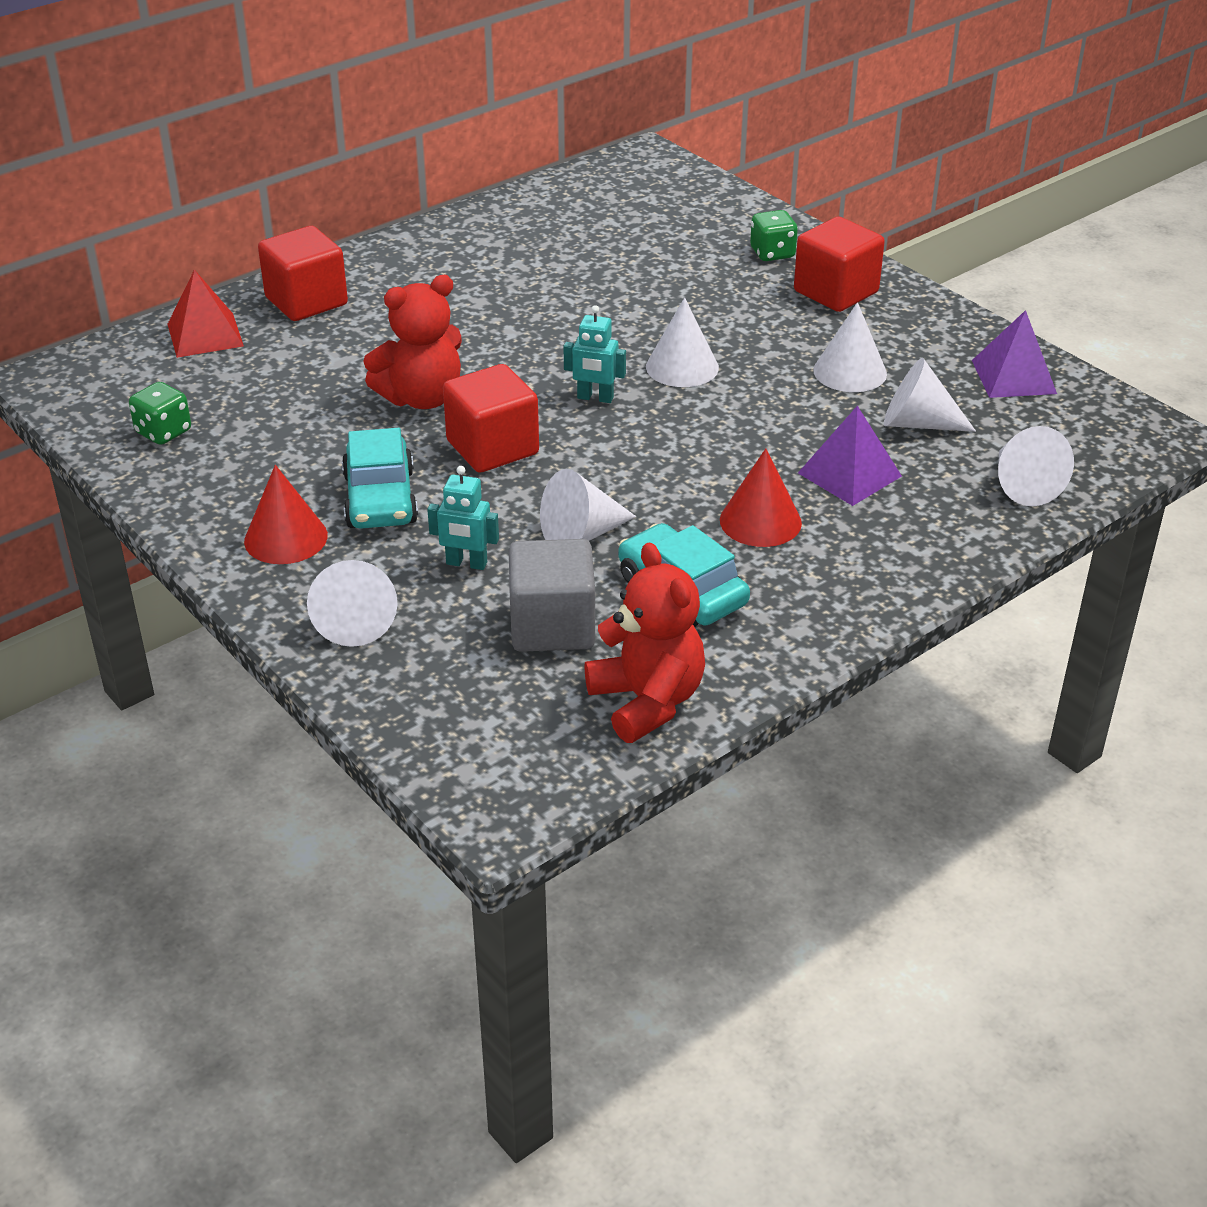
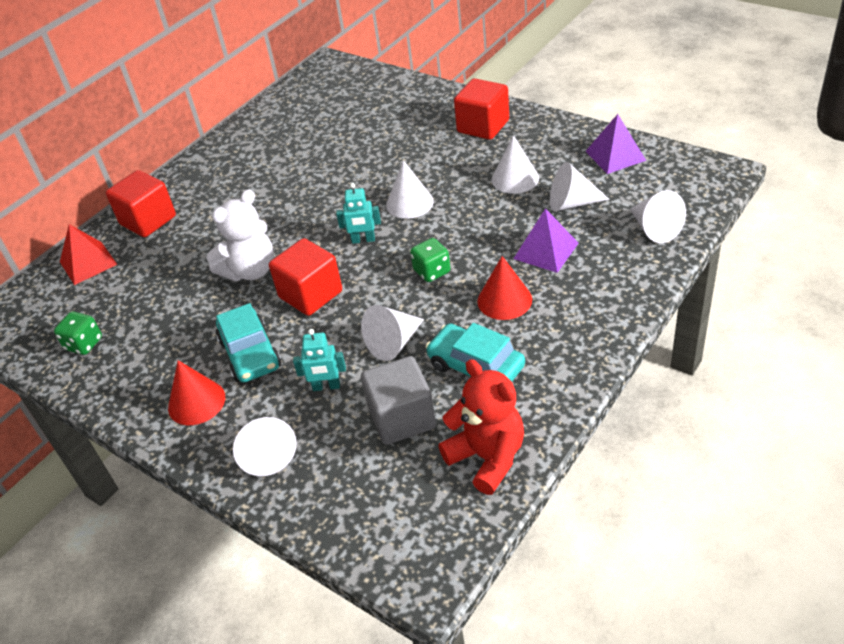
camera: 10 degrees left, 5 degrees up
red teddy bear [363,275,462,409] -> white teddy bear [206,189,274,281]
green dice [750,210,798,261] -> green dice moved to [410,238,450,282]

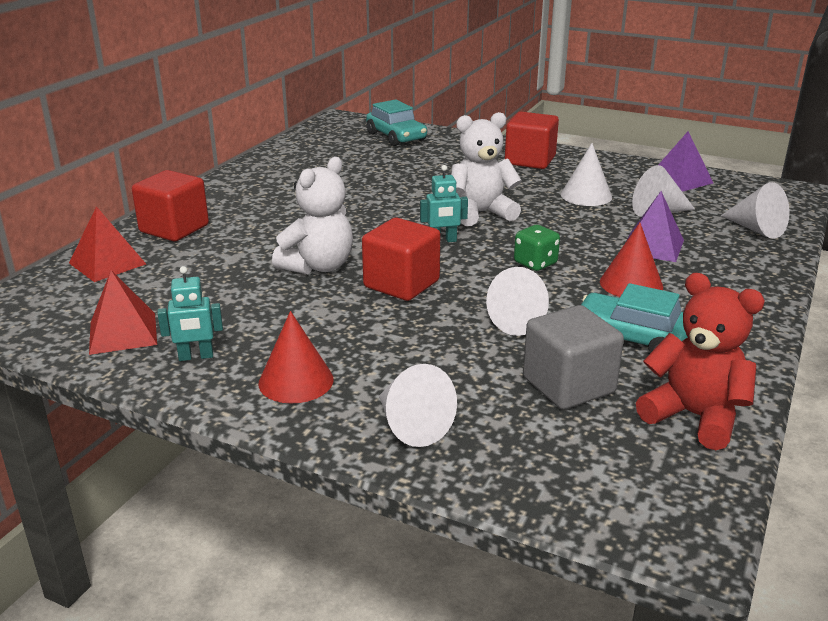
camera: 15 degrees left, 15 degrees down
green dice [54,312,102,355] -> red pyramid [89,270,157,355]
turquoise car [216,303,281,382] -> turquoise car moved to [366,100,427,146]
turquoise robot [293,329,346,391] -> turquoise robot moved to [157,266,223,361]
white cone [386,160,434,219] -> white teddy bear [451,112,522,226]

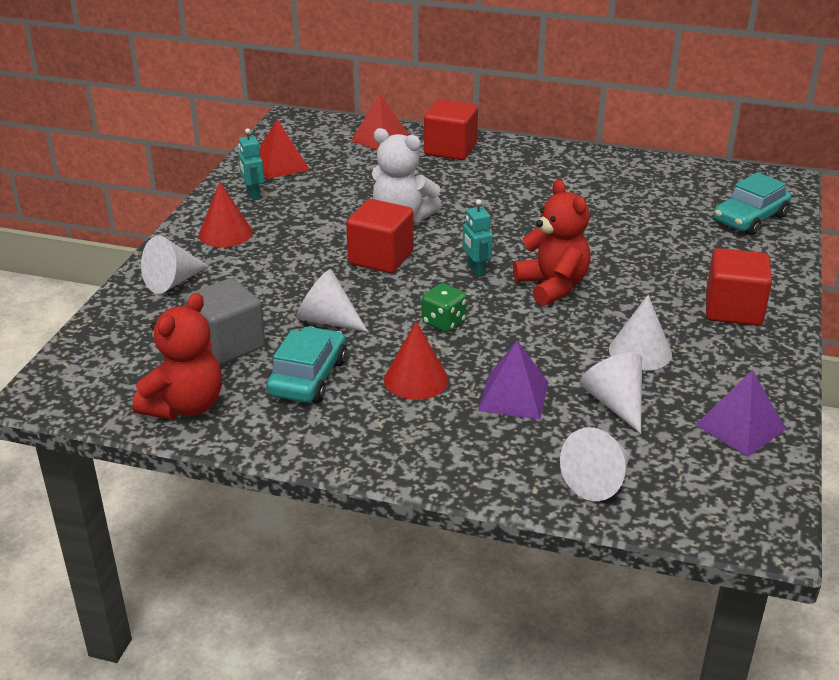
camera: 80 degrees right, 5 degrees up
white teddy bear [451,112,522,226] -> red teddy bear [513,179,591,306]

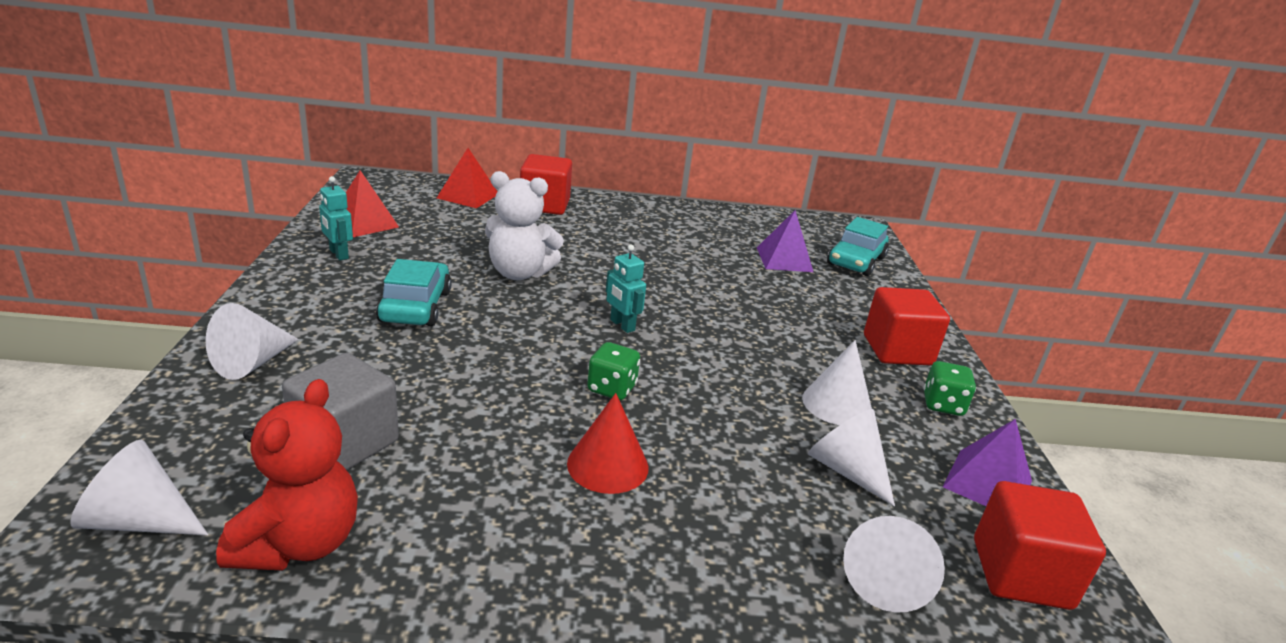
camera: 20 degrees left, 5 degrees down
red cone [199,182,253,247] -> none
turquoise car [266,326,347,403] -> turquoise car moved to [376,259,452,326]
white cone [296,269,368,332] -> white cone moved to [70,440,209,535]
red cube [346,199,414,273] -> red cube moved to [974,481,1106,610]
purple pyramid [478,340,549,420] -> purple pyramid moved to [757,210,813,272]
red teddy bear [513,179,591,306] -> none
none -> green dice [923,361,976,416]

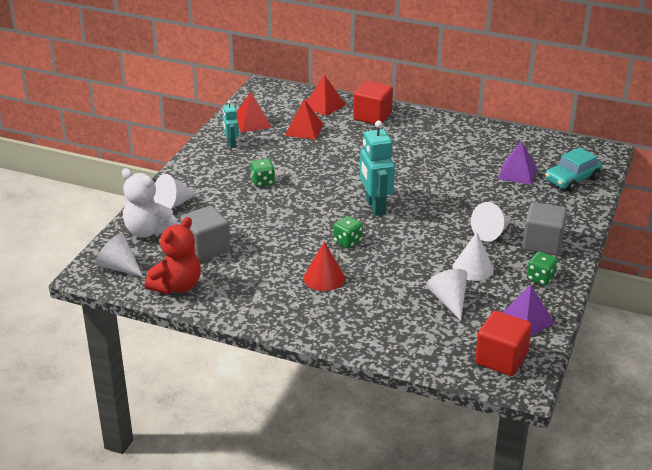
camera: 25 degrees right, 5 degrees up
turquoise car [376,259,452,326] -> green dice [250,159,275,187]
white teddy bear [485,171,564,280] -> white teddy bear moved to [122,168,178,238]
turquoise robot [606,245,646,333] -> turquoise robot [360,120,395,216], size x1.83
white cone [843,516,945,612] -> white cone moved to [471,202,511,242]
red cube [864,287,950,365] -> grey cube [522,202,567,255]
none -> red pyramid [285,99,324,140]

